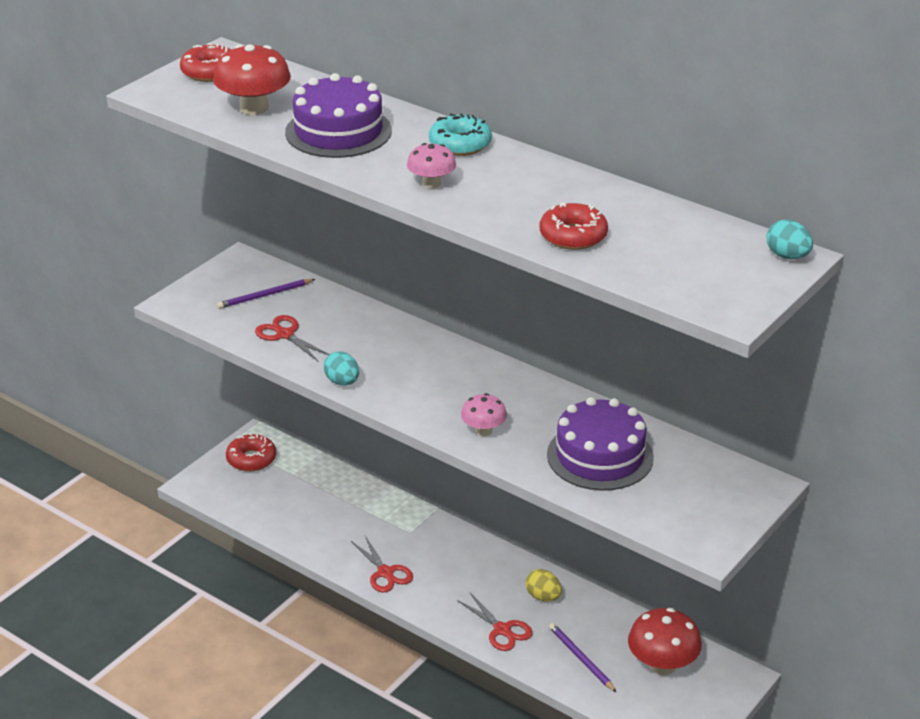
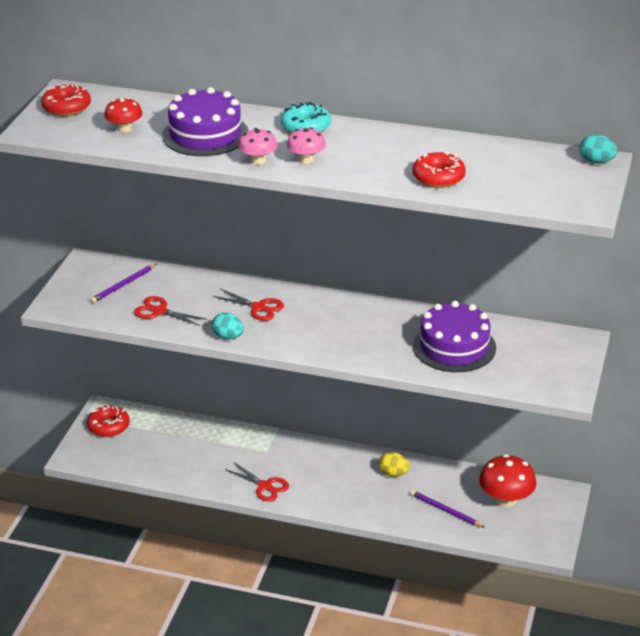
camera: 20 degrees left, 0 degrees up
red mushroom [213,44,291,115] -> red mushroom [104,97,143,133], size x0.60
red scissors [457,593,533,651] -> red scissors moved to [213,289,284,321]
pink mushroom [461,393,507,436] -> pink mushroom moved to [238,128,278,165]

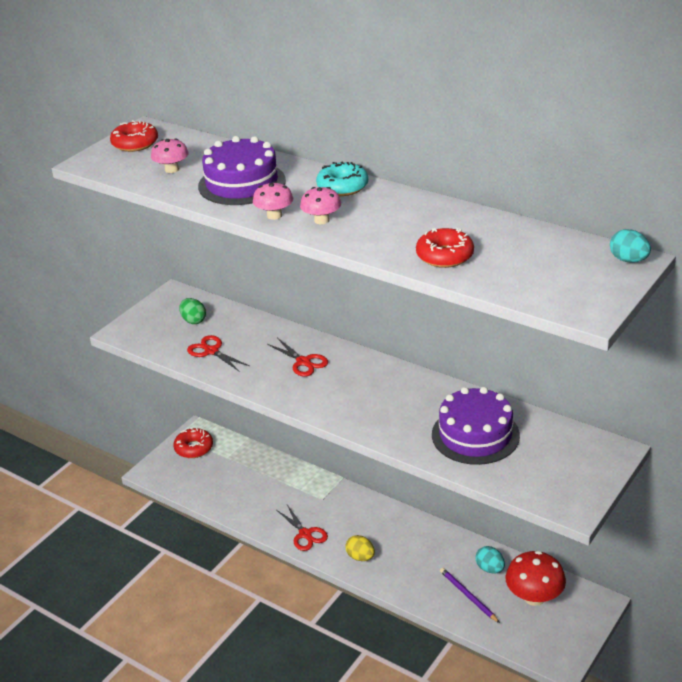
camera: 20 degrees right, 0 degrees up
purple pencil [91,264,157,303] -> green egg [179,298,206,324]
red mushroom [104,97,143,133] -> pink mushroom [151,139,189,173]
turquoise egg [211,313,244,339] -> turquoise egg moved to [476,546,505,574]
yellow egg [379,452,410,476] -> yellow egg moved to [345,535,375,561]

